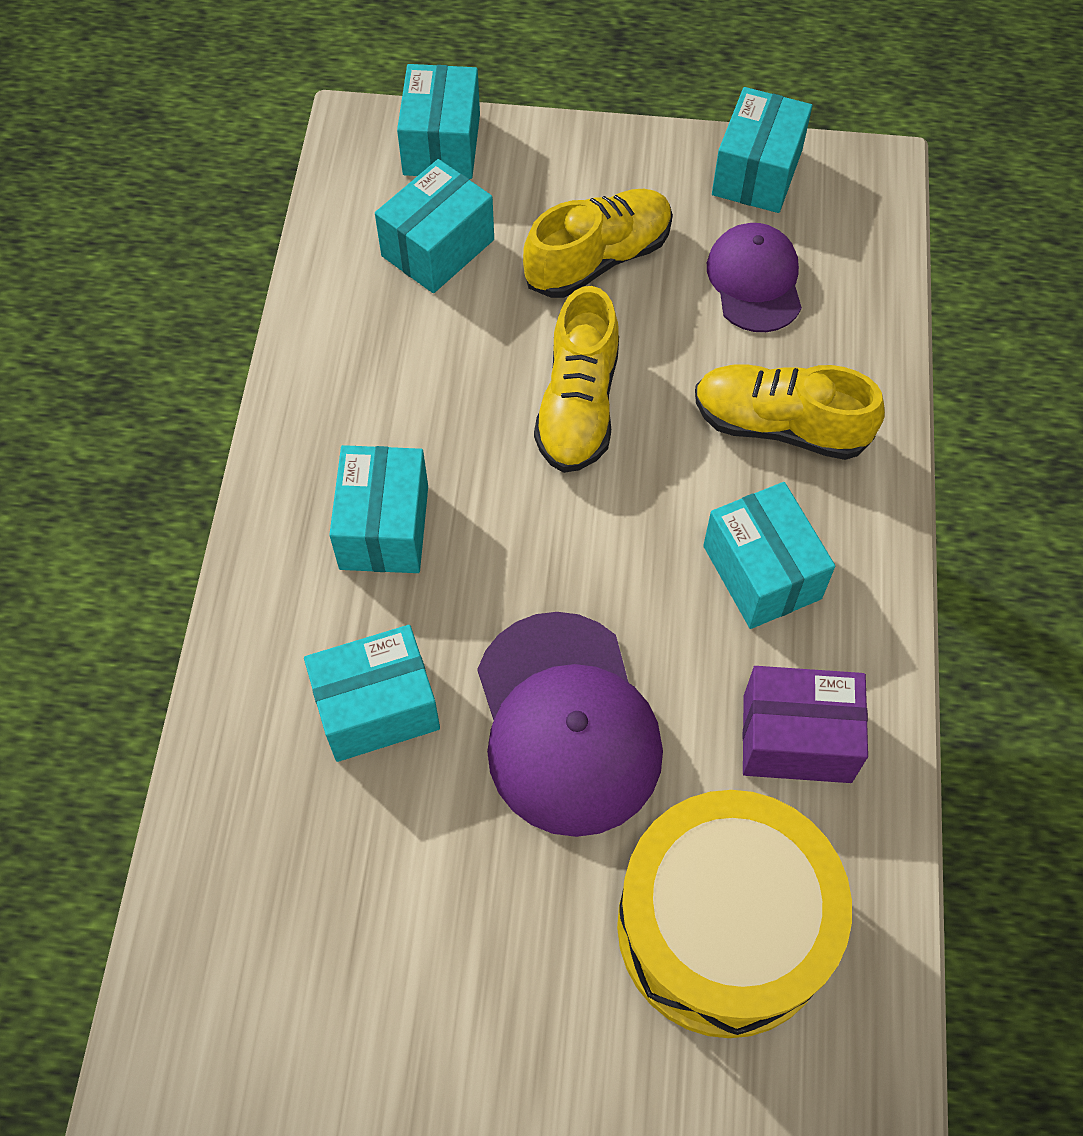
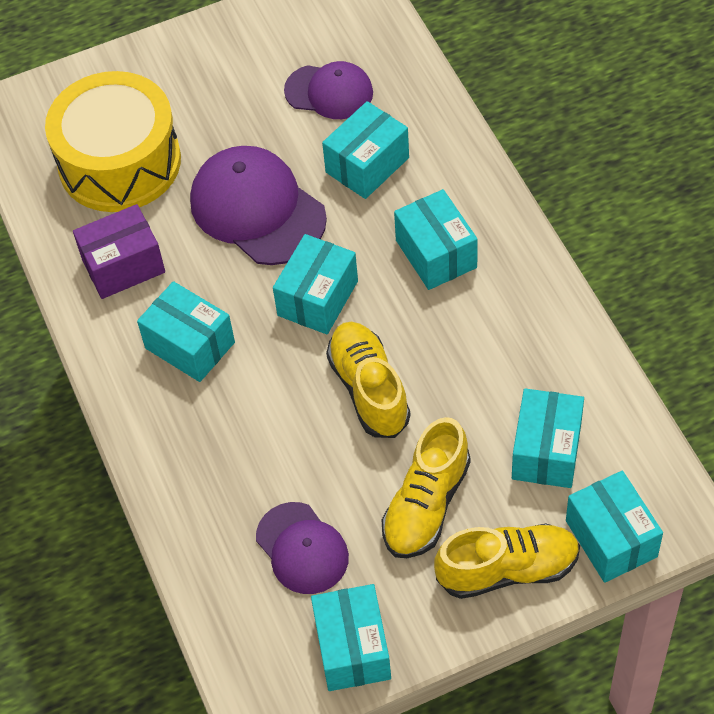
camera: 155 degrees right, 5 degrees down
yellow shoe [695,364,885,460] -> yellow shoe moved to [434,524,580,599]
none -> turquoise box [273,234,358,334]
none -> purple cap [284,61,373,119]

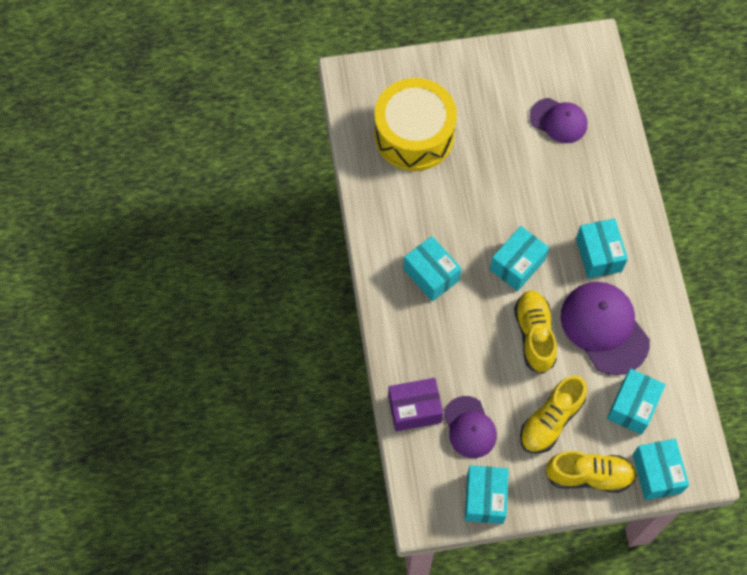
camera: 10 degrees right, 10 degrees up
purple box [73,204,165,299] -> purple box moved to [388,378,443,431]
purple cap [190,146,327,265] -> purple cap moved to [561,282,650,375]
turquoise box [322,101,409,199] -> none

